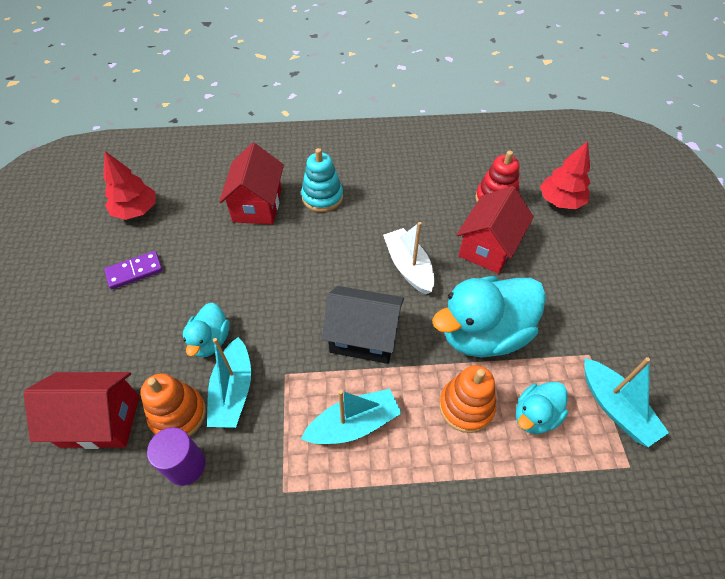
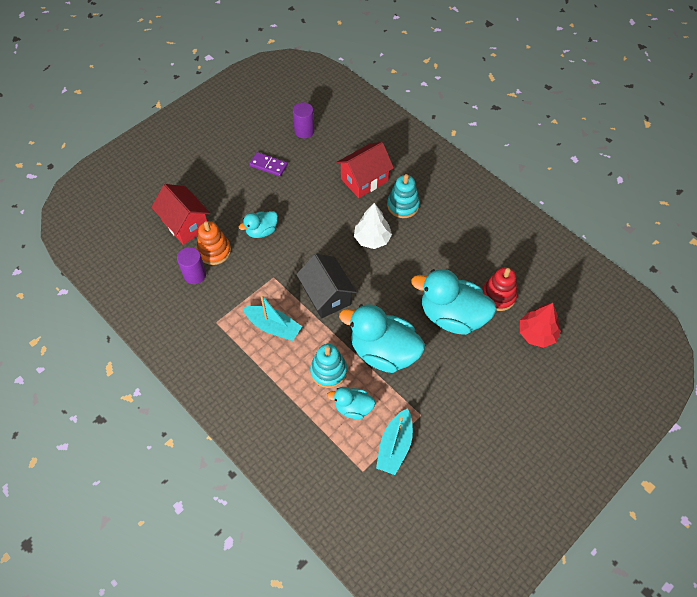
camera: 50 degrees right, 5 degrees up
red tree [103,151,155,220] -> purple cylinder [293,102,315,138]
turquoise boat [207,337,251,428] -> none
white boat [383,222,434,295] -> none
orange stacking toy [439,365,496,433] -> turquoise stacking toy [310,344,347,388]
red house [457,186,534,274] -> turquoise duck [411,269,497,335]
none -> white tree [354,203,392,249]

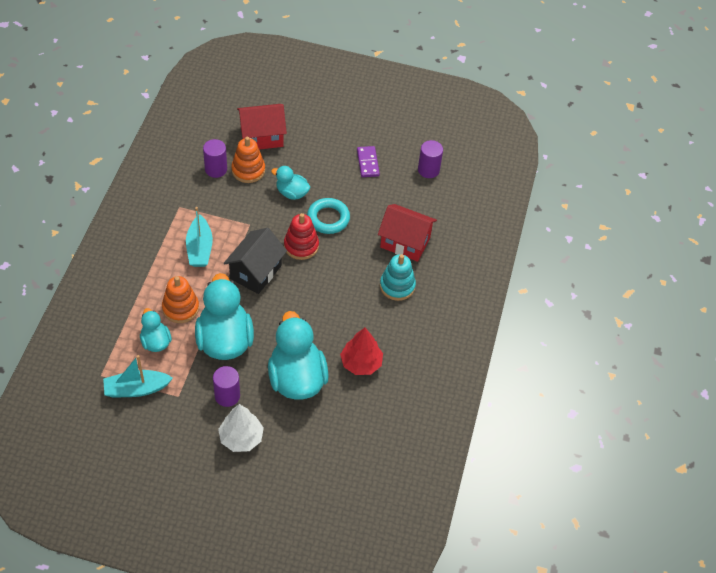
camera: 55 degrees right, 5 degrees down
red house [151,184,210,245] -> red house turned 60 degrees clockwise [237,104,287,150]
turquoise stacking toy [310,344,347,388] -> orange stacking toy [162,276,199,323]
white tree [354,203,392,249] -> white tree moved to [218,404,264,452]
red stacking toy [482,267,517,311] -> red stacking toy moved to [284,213,319,260]
red tree [520,303,561,348] -> red tree moved to [340,328,383,375]
none -> purple cylinder [213,366,240,407]
none -> turquoise ring [307,198,350,234]

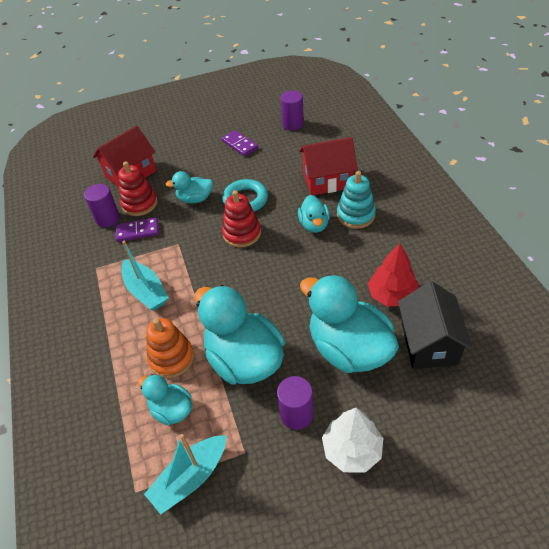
camera: 25 degrees left, 5 degrees down
black house [224,228,287,294] -> black house moved to [398,281,473,369]
orange stacking toy [231,137,265,183] -> red stacking toy [118,161,157,216]
none -> purple domino [116,218,159,242]
none -> turquoise duck [298,195,330,233]

